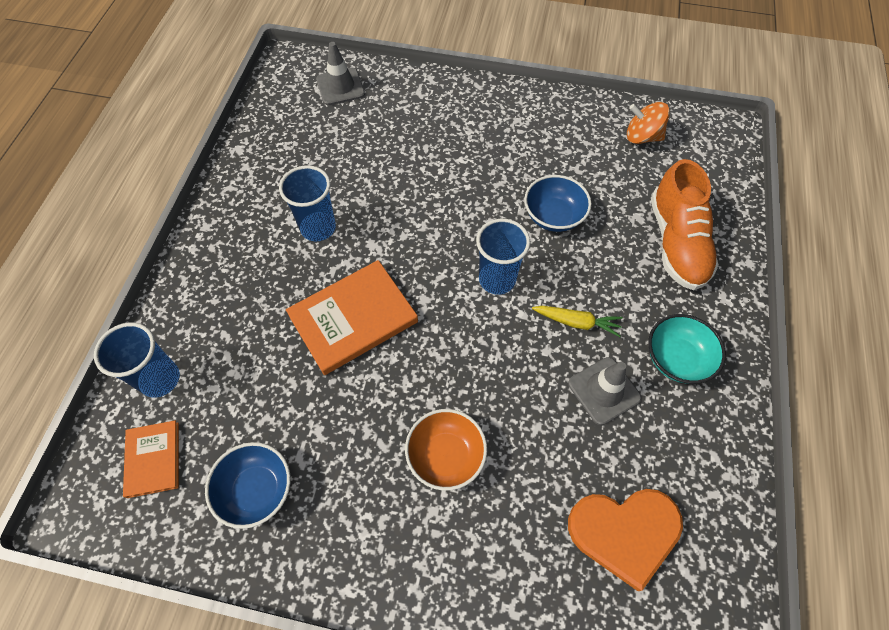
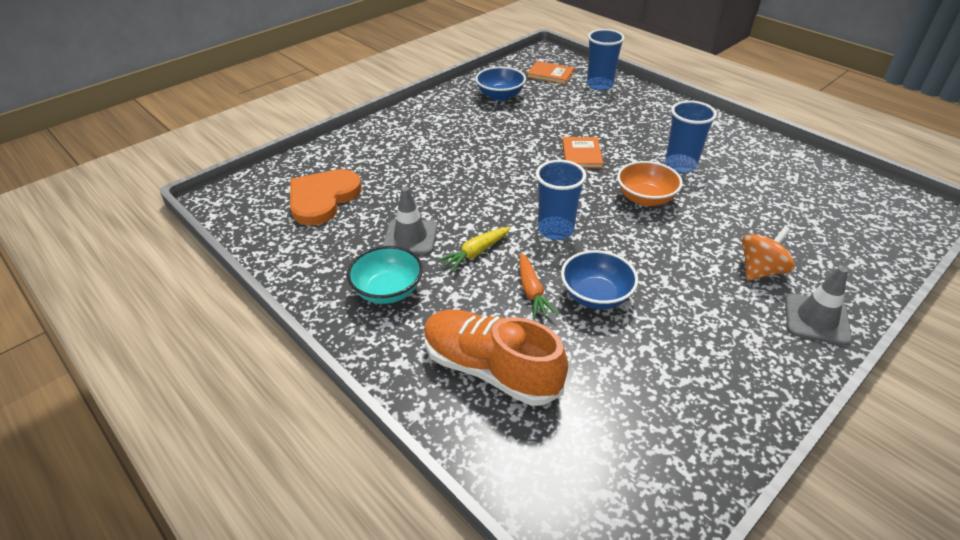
camera: 125 degrees right, 20 degrees down
orange book [286,260,418,375] -> orange book [562,137,603,169], size x0.57
grey traffic cone [316,42,365,105] -> grey traffic cone moved to [785,266,852,346]
orange bowl [405,409,487,491] -> orange bowl moved to [617,161,683,206]
orange spinning top [627,102,670,144] -> orange spinning top moved to [742,226,795,281]
none -> orange carrot [519,253,558,319]

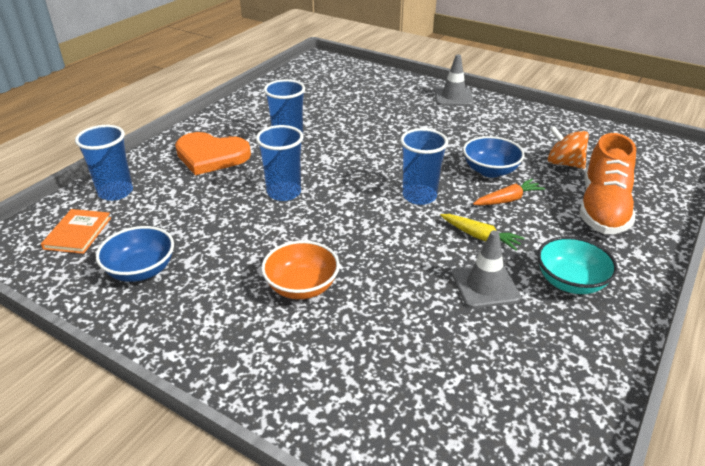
camera: 105 degrees left, 5 degrees down
orange heart [290,169,362,225] -> orange heart moved to [175,132,251,175]
orange book [562,137,603,169] -> blue cup [256,125,303,201]
orange bowl [617,161,683,206] -> orange bowl moved to [261,240,340,299]
orange spinning top [742,226,795,281] -> orange spinning top moved to [548,126,589,169]

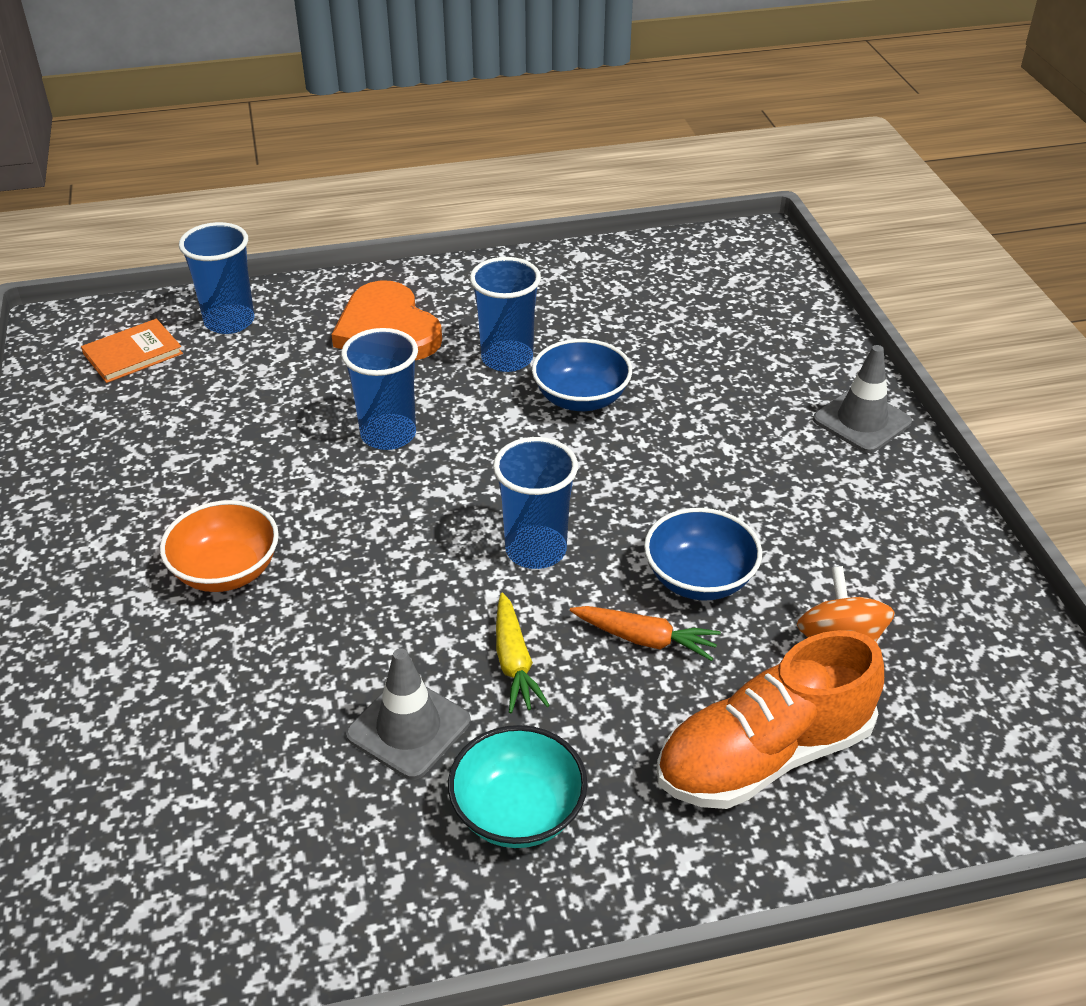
camera: 45 degrees right, 5 degrees up
blue bowl [96,226,174,282] -> blue bowl moved to [532,339,632,411]

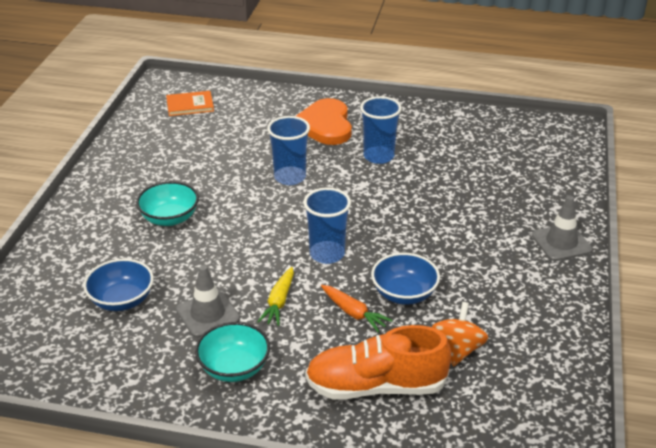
camera: 25 degrees right, 5 degrees down
orange bowl [160,500,279,592] -> turquoise bowl [136,181,199,226]
blue cup [179,222,254,334] -> none
blue bowl [532,339,632,411] -> blue bowl moved to [83,259,154,311]

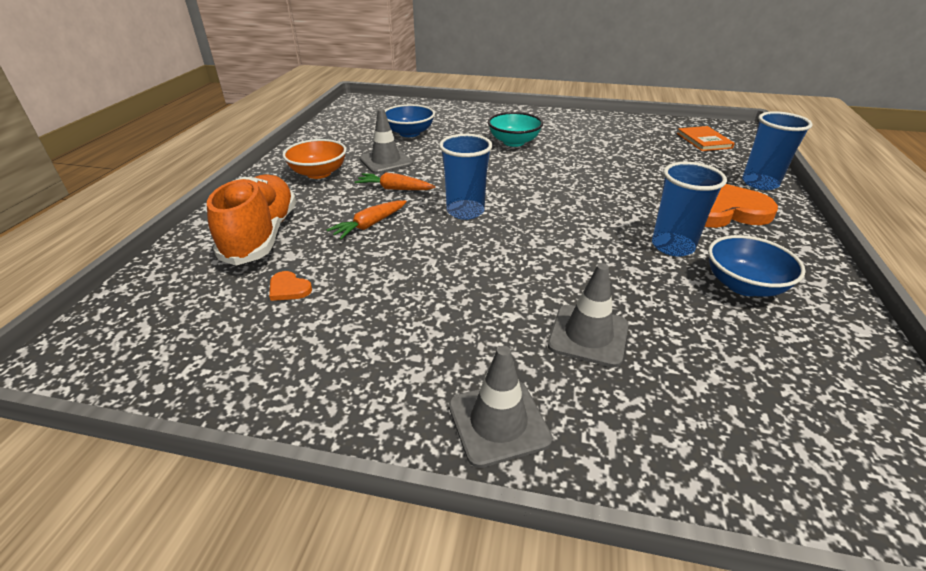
camera: 90 degrees right, 0 degrees up
turquoise bowl [195,322,270,382] -> orange bowl [282,139,347,179]
yellow carrot [257,267,294,326] -> orange carrot [355,172,435,190]
blue cup [267,116,310,185] -> blue cup moved to [742,111,813,190]
blue bowl [371,253,440,305] -> blue bowl moved to [708,235,806,297]
orange spinning top [432,302,489,366] -> orange heart [269,271,312,301]
none -> grey traffic cone [548,263,628,367]

